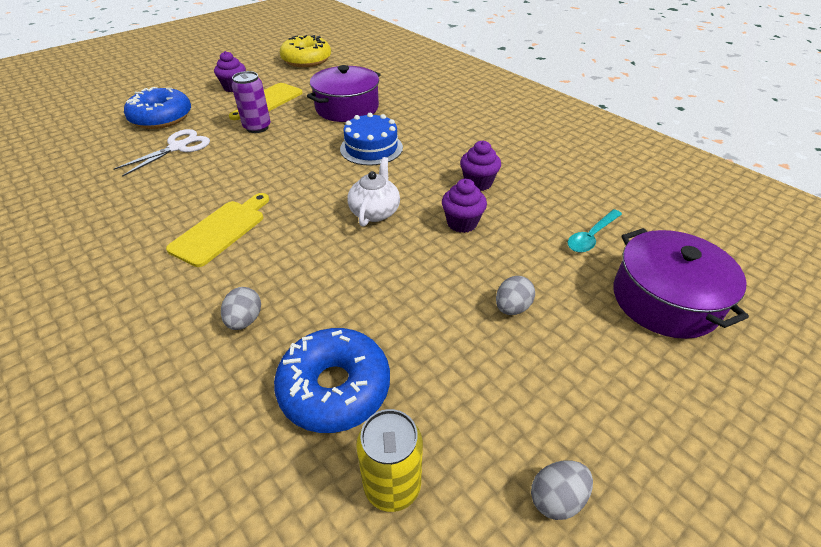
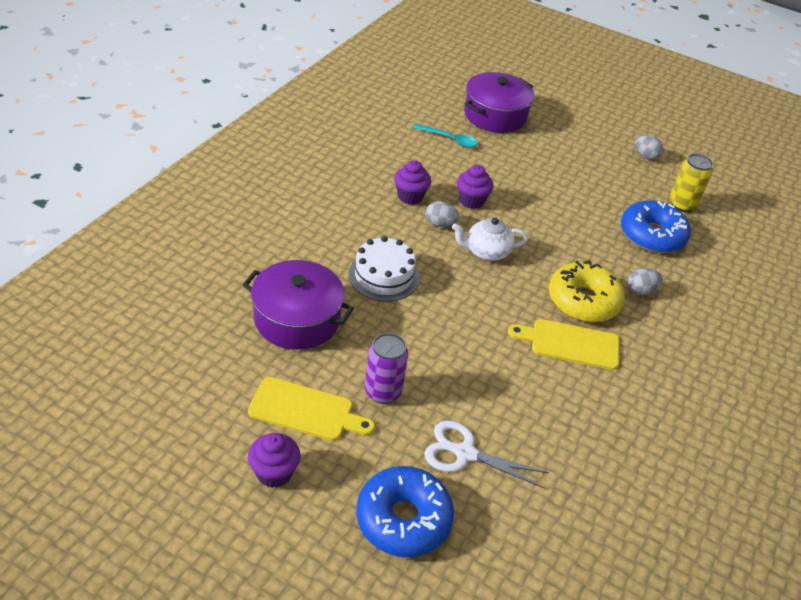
camera: 115 degrees left, 0 degrees up
yellow donut [280,35,331,67] -> yellow donut moved to [549,260,625,322]
blue cake [340,113,403,166] -> white cake [349,236,419,302]
grey egg [496,276,535,315] -> grey egg moved to [425,201,459,227]

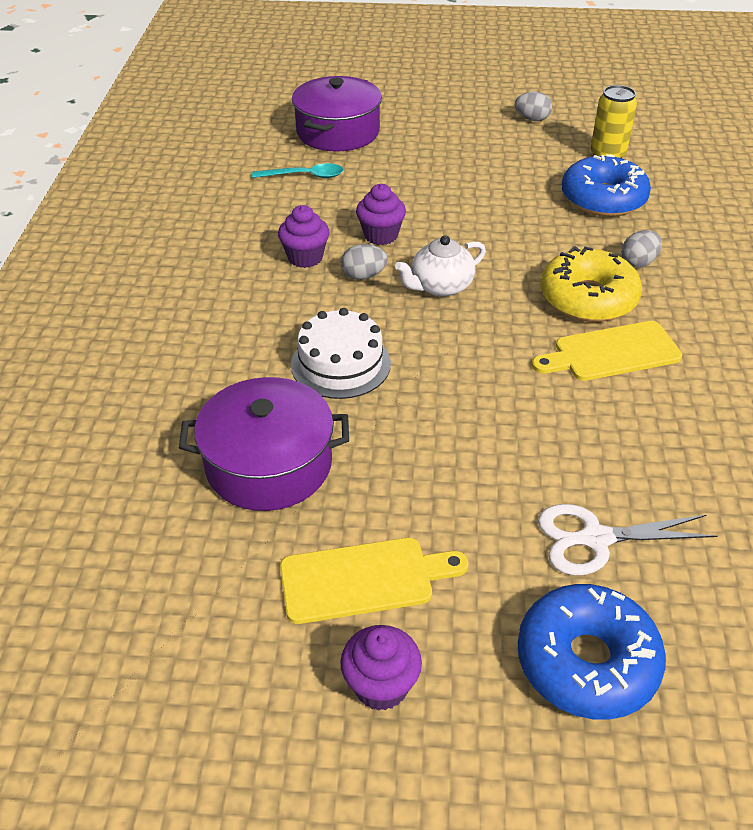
camera: 20 degrees left, 0 degrees up
purple can [365,333,408,404] -> none

